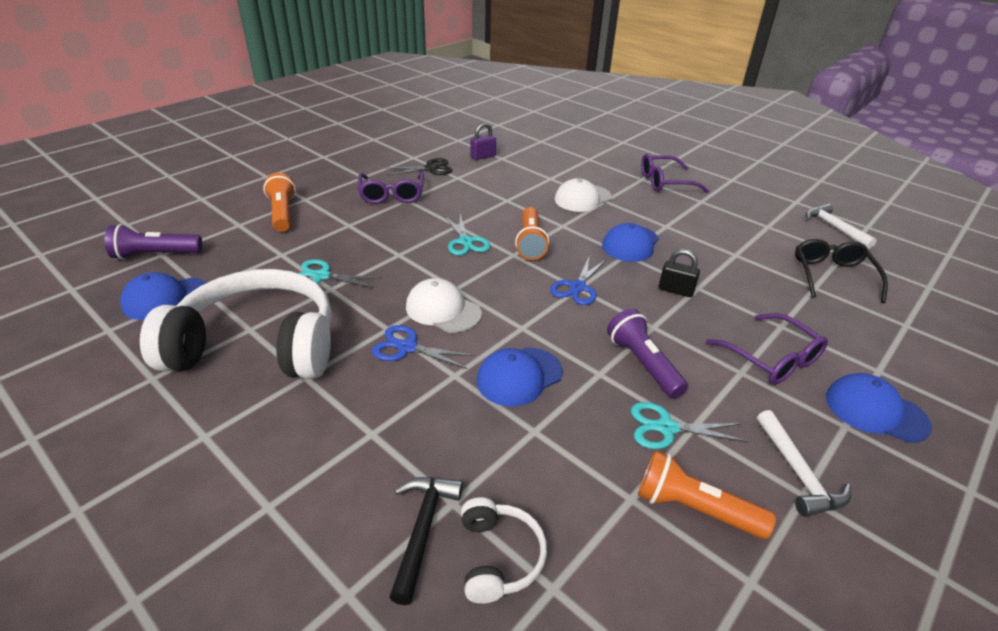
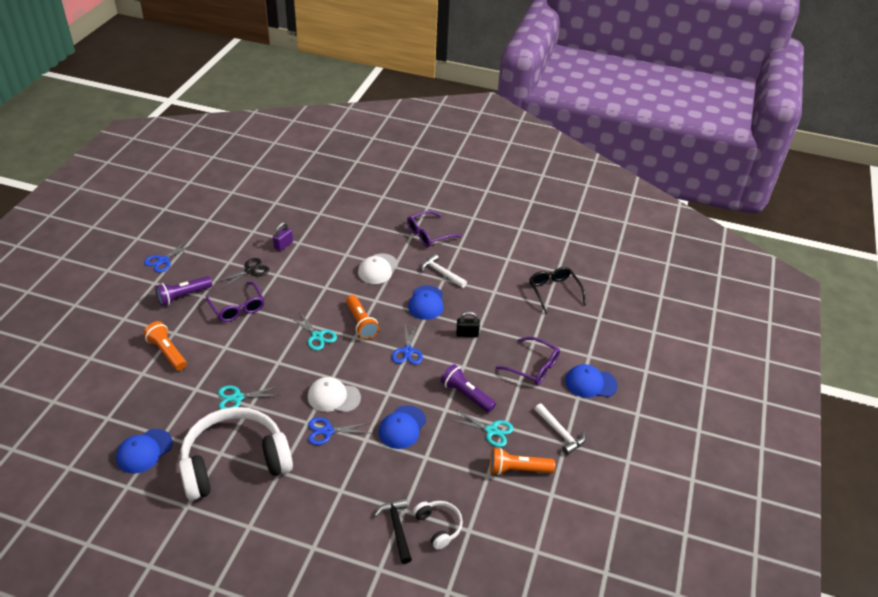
camera: 25 degrees left, 5 degrees up
purple flashlight [105,224,202,260] -> purple flashlight moved to [155,276,212,306]
turquoise scissors [631,402,748,449] -> turquoise scissors turned 135 degrees counterclockwise [452,410,514,447]
white hammer [806,203,877,249] -> white hammer moved to [421,253,467,288]
none -> blue scissors [144,240,194,273]

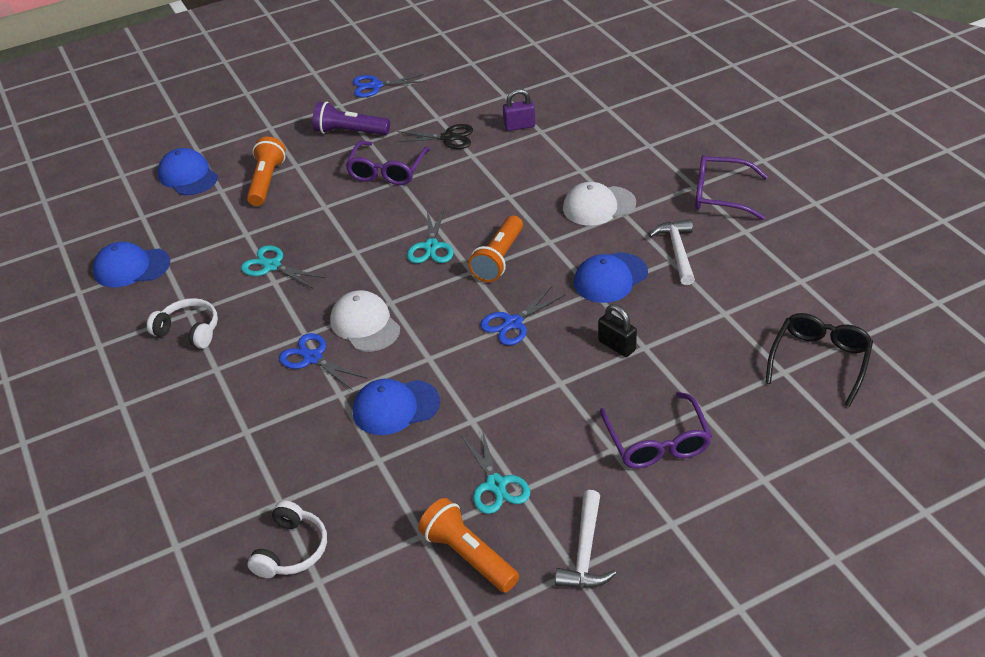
camera: 50 degrees right, 0 degrees up
white headphones [179,407,293,500] -> white headphones [147,298,218,349], size x0.44
black hammer [374,498,412,564] -> none
purple flashlight [441,364,496,412] -> none
blue cap [565,364,618,398] -> blue cap moved to [157,148,218,195]

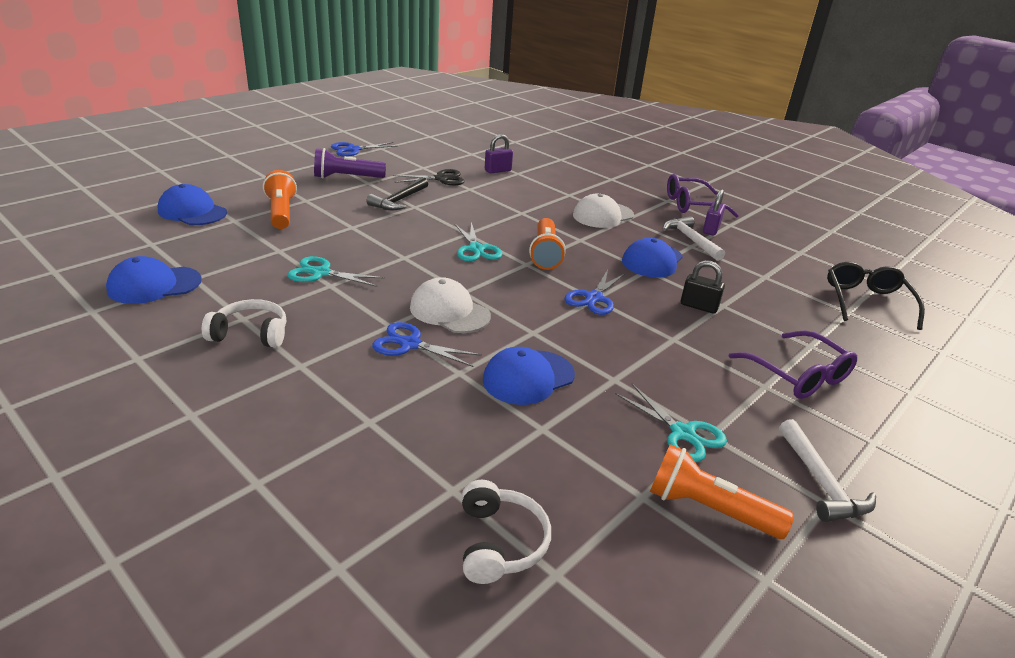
camera: 25 degrees left, 10 degrees down
purple glasses [345,141,430,185] -> black hammer [367,177,428,210]
none -> purple padlock [703,189,725,235]

